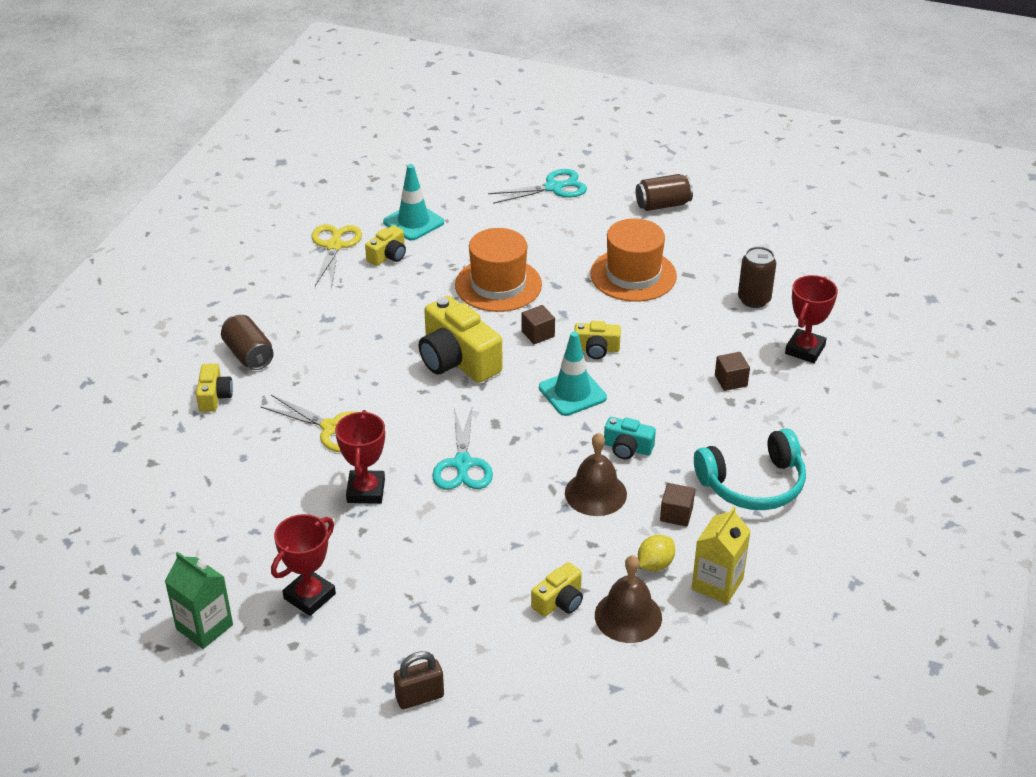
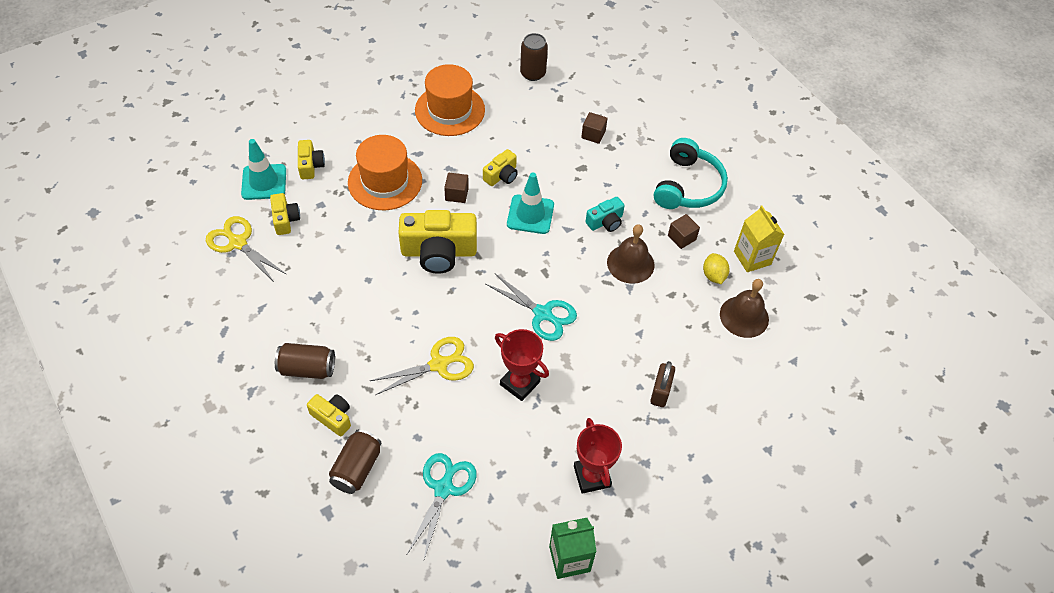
camera: 55 degrees left, 15 degrees up
brown padlock [394,651,444,709] -> brown padlock moved to [650,361,675,407]
turquoise scissors [488,169,587,204] -> turquoise scissors moved to [407,453,477,559]
yellow camera [531,562,583,617] -> yellow camera moved to [298,140,325,179]
brown can [636,174,693,211] -> brown can moved to [329,429,382,494]
red trophy [785,275,838,363] -> none

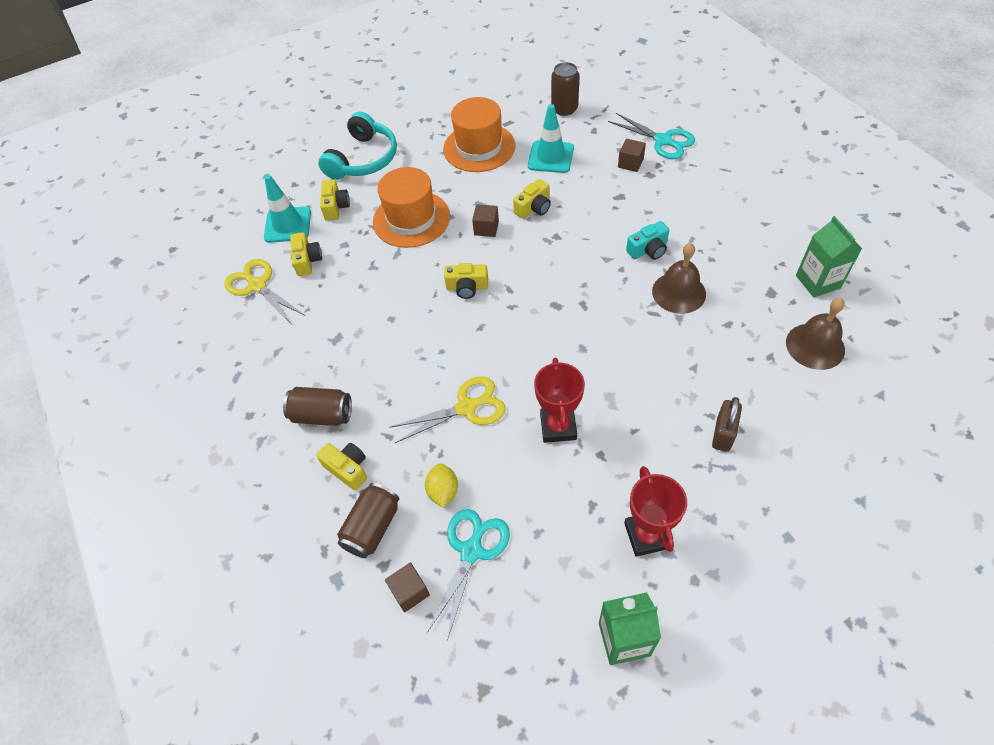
camera: 10 degrees right, 0 degrees up
yellow camera [398,210,477,274] -> yellow camera [444,263,488,299], size x0.52
turquoise scissors [486,274,577,341] -> turquoise scissors moved to [608,113,695,159]
red trophy [495,329,549,401] -> red trophy turned 45 degrees clockwise [534,358,585,443]
turquoise traffic cone [507,173,554,234] -> turquoise traffic cone moved to [528,104,574,173]
turquoise headphones [654,138,728,209] -> turquoise headphones moved to [318,112,397,180]
brown cube [668,214,700,249] -> brown cube moved to [385,563,430,612]
yellow lemon [703,253,729,284] -> yellow lemon moved to [425,463,458,508]
yellow carton [734,206,784,272] -> green carton [796,216,862,297]

